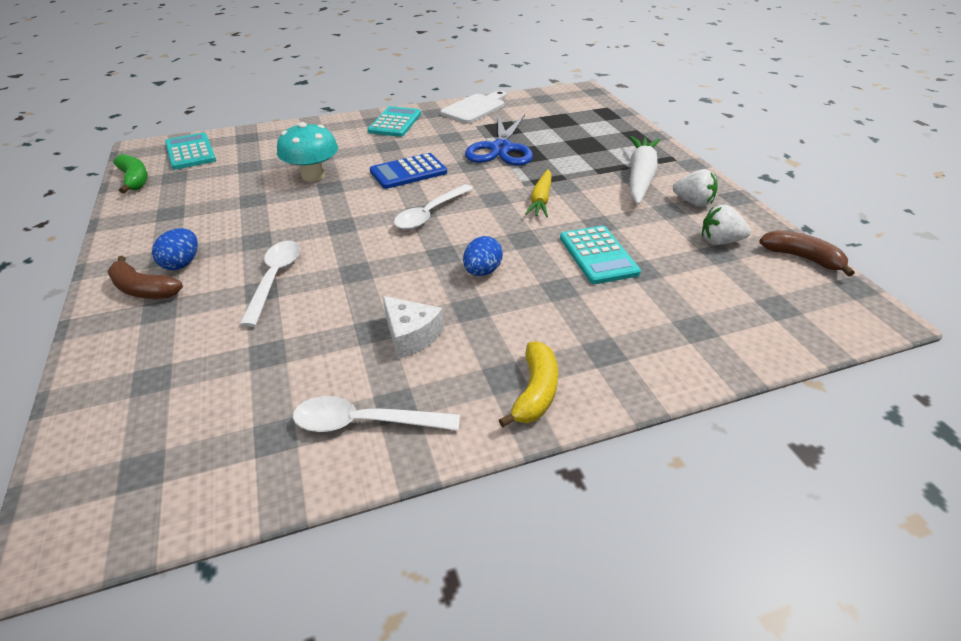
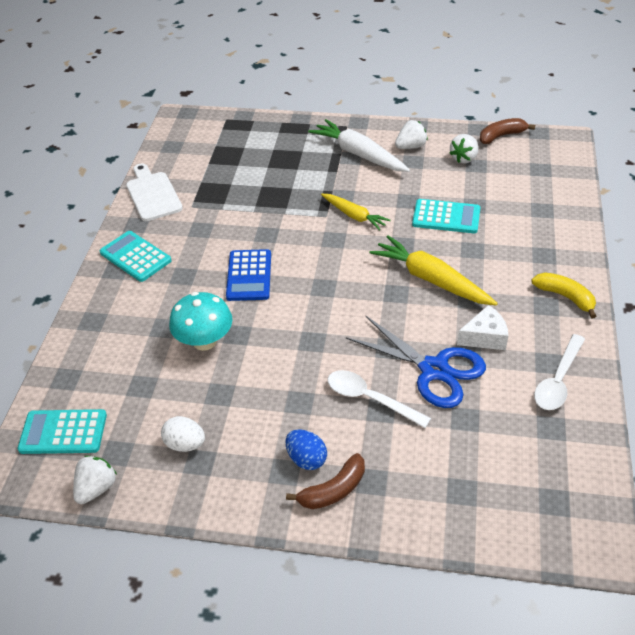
camera: 60 degrees left, 5 degrees up
green banana [113,154,148,193] -> white strawberry [73,456,117,504]
white spoon [394,184,473,230] -> none
blue egg [463,236,503,276] -> yellow carrot [370,235,498,306]
blue scissors [465,115,533,166] -> blue scissors moved to [346,316,486,408]
none -> white egg [161,416,205,452]

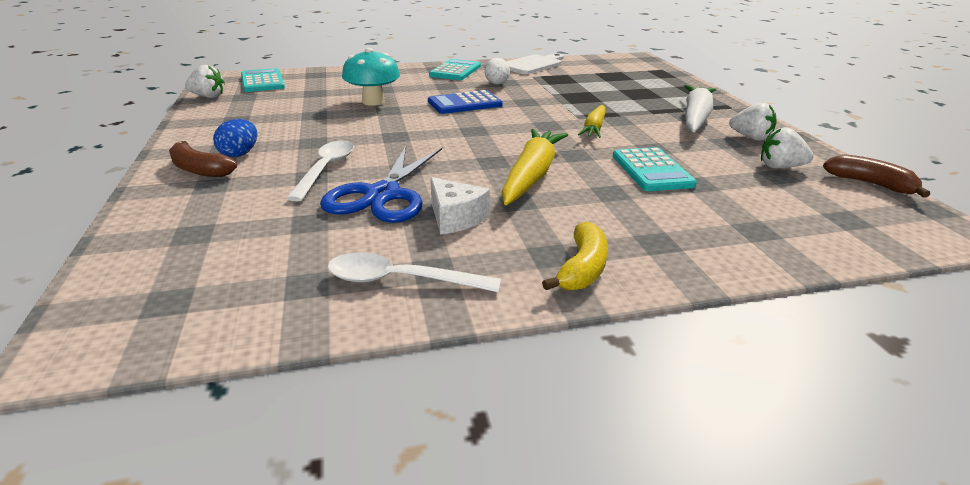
camera: 65 degrees right, 15 degrees down
white egg [161,416,205,452] -> white egg moved to [485,58,510,85]

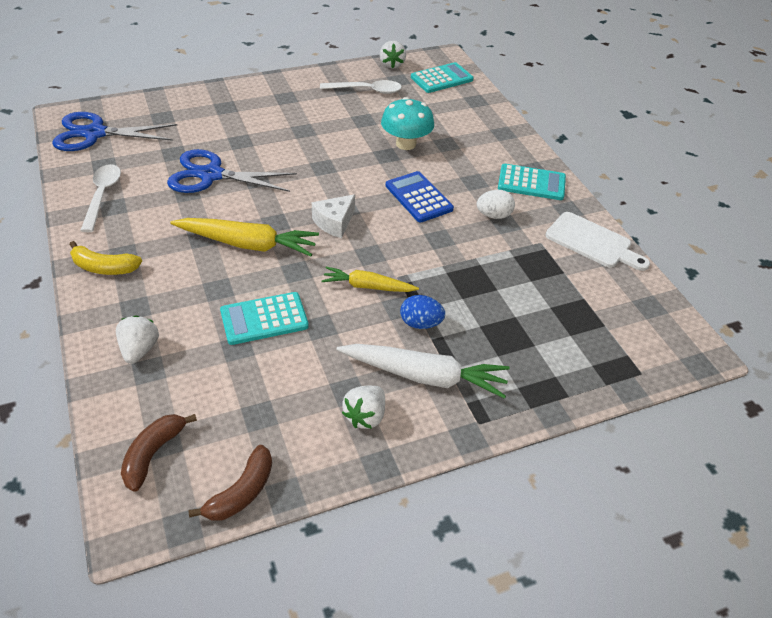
camera: 80 degrees right, 15 degrees up
brown banana [169,141,237,177] -> brown banana moved to [121,414,197,492]
blue egg [213,119,257,157] -> blue egg moved to [400,295,445,329]
white spoon [286,141,354,202] -> white spoon moved to [320,80,402,94]
white cheese [430,177,490,234] -> white cheese moved to [312,194,355,238]
white strawberry [761,127,814,168] -> white strawberry moved to [116,315,159,364]
none -> blue scissors [52,112,177,151]

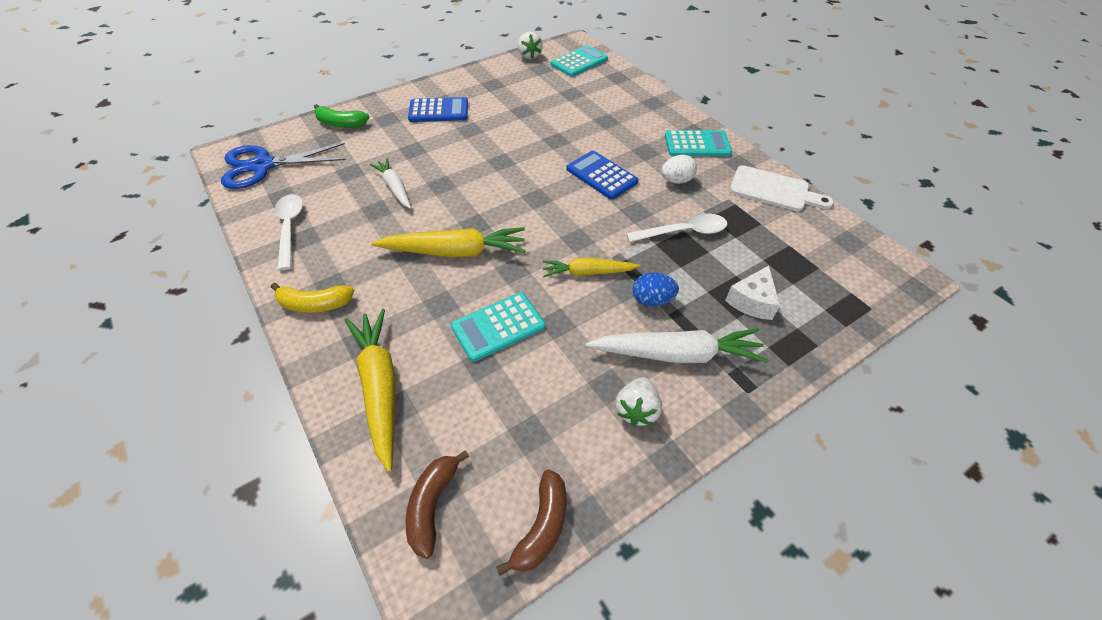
camera: 10 degrees left, 5 degrees up
white strawberry [116,315,159,364] -> yellow carrot [345,309,396,472]
blue scissors [167,149,297,193] -> white carrot [370,158,411,209]
white cheese [312,194,355,238] -> white cheese moved to [725,266,780,320]
white spoon [320,80,402,94] -> white spoon moved to [626,214,727,242]
turquoise mushroom [381,97,434,150] -> none
none -> green banana [314,104,370,128]
none -> blue calculator [408,97,468,122]

